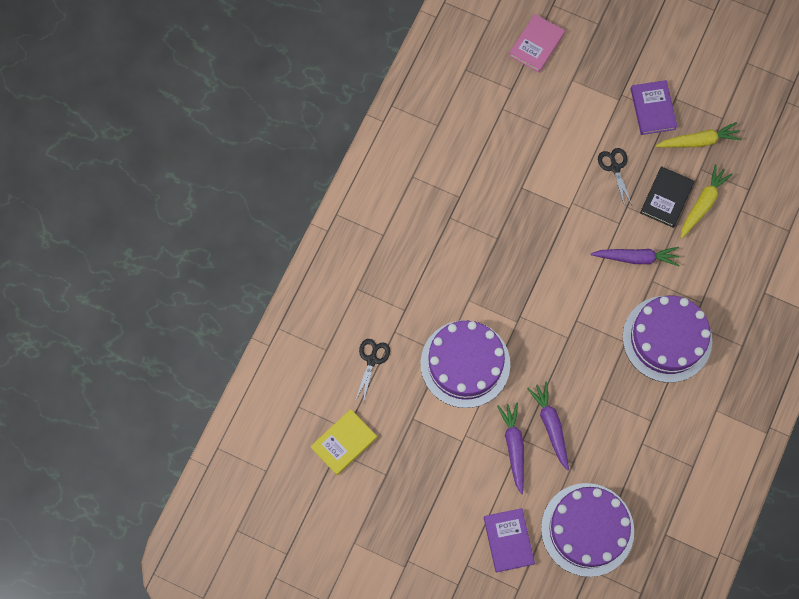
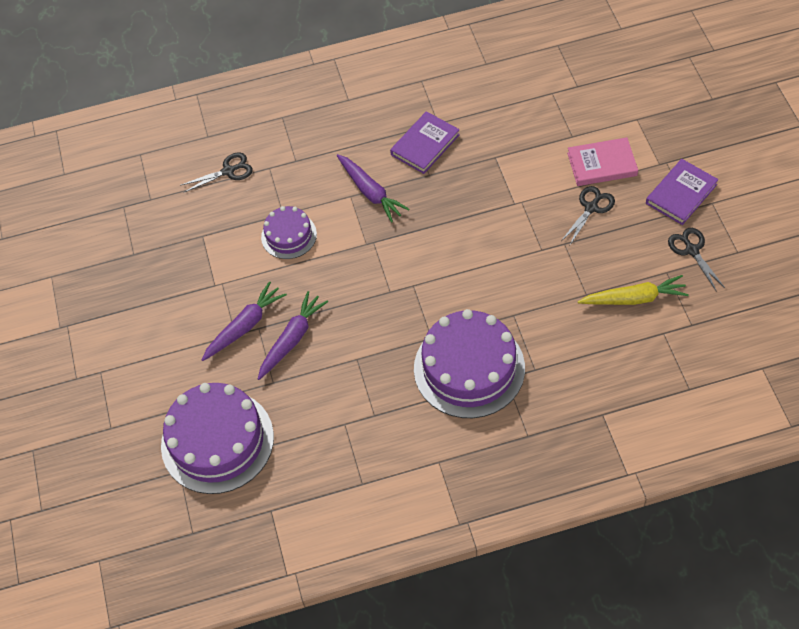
camera: 55 degrees right, 15 degrees down
yellow book [311,409,377,475] -> none
purple cake [420,320,510,408] -> purple cake [261,206,317,259], size x0.54
purple book [484,508,535,572] -> purple book moved to [390,111,460,174]
pink book [509,14,565,73] -> pink book moved to [567,137,638,186]
purple carrot [591,247,679,266] -> purple carrot moved to [337,154,410,223]
black book [640,166,695,228] -> none
yellow carrot [655,122,742,148] -> black scissors [668,228,725,292]

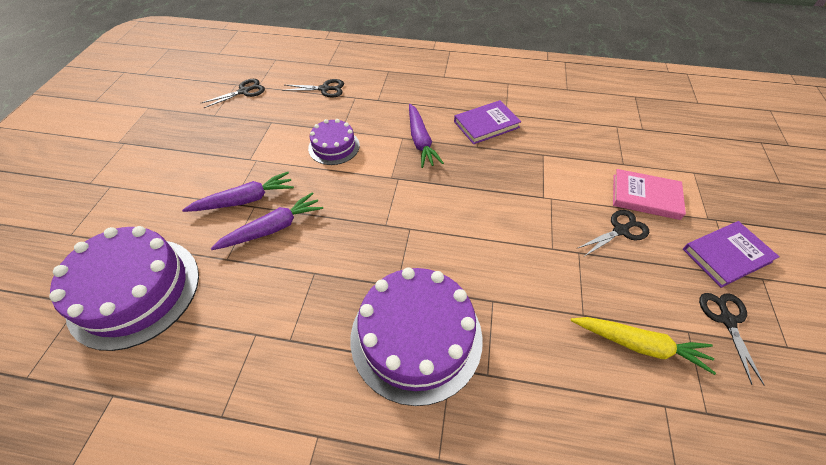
camera: 20 degrees right, 5 degrees down
none -> black scissors [202,79,265,108]

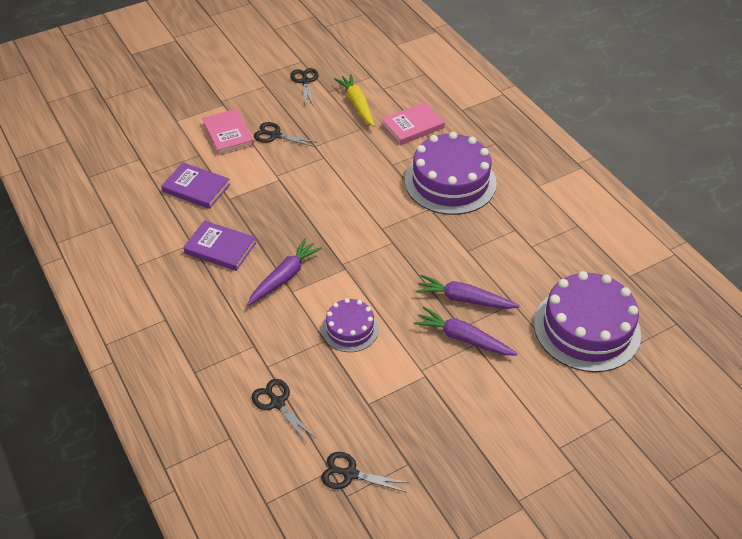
camera: 130 degrees left, 5 degrees down
purple book [683,221,779,288] -> purple book moved to [161,162,230,209]
black scissors [699,293,765,386] -> black scissors turned 120 degrees clockwise [290,68,319,107]
none -> pink book [381,102,445,145]

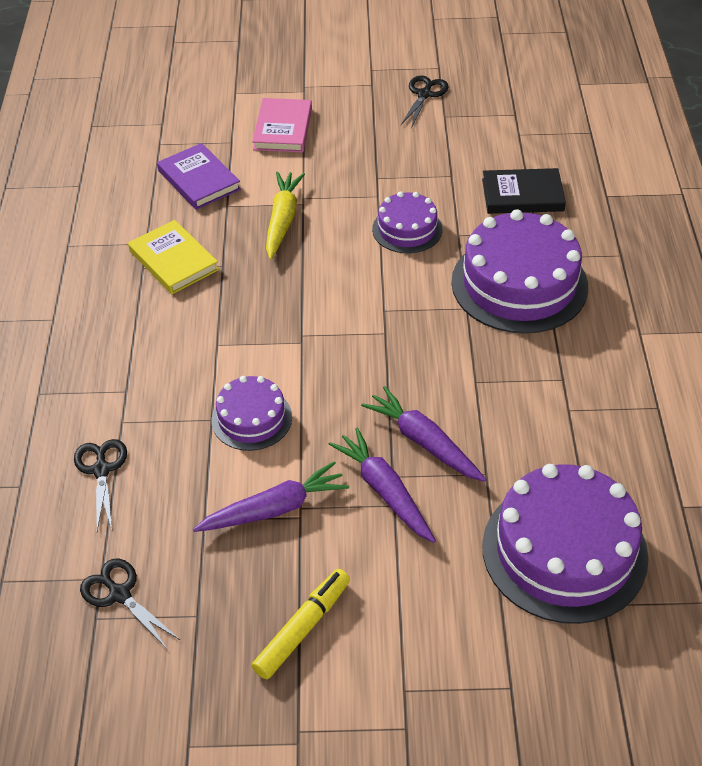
camera: 30 degrees right, 0 degrees up
purple book [183,220,256,271] -> yellow book [128,220,219,294]
purple carrot [247,238,323,306] -> purple carrot moved to [193,461,349,532]
black scissors [254,122,316,147] -> none
yellow carrot [334,74,375,127] -> yellow carrot moved to [266,171,305,259]
pink book [381,102,445,145] -> black book [482,168,566,214]
none -> yellow marker [252,569,350,679]
none -> purple cake [372,191,442,253]

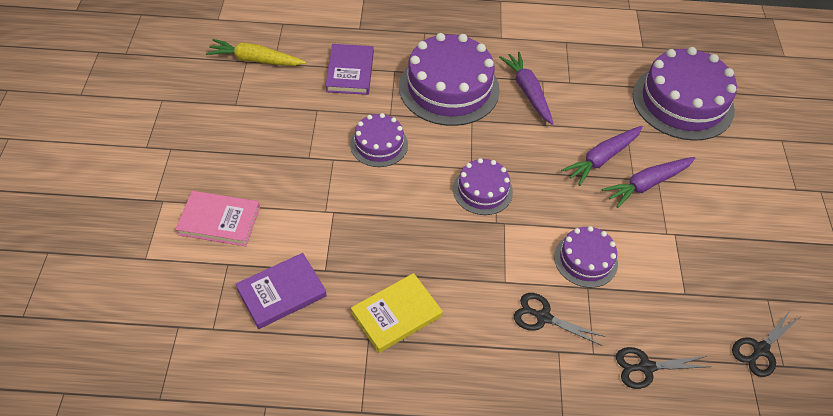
camera: 90 degrees left, 5 degrees up
purple carrot [193,461,349,532] -> purple carrot moved to [499,52,554,125]
yellow marker [252,569,350,679] -> none
yellow carrot [266,171,305,259] -> yellow carrot moved to [206,39,306,66]
black scissors [401,76,448,128] -> black scissors moved to [514,293,605,346]
black book [482,168,566,214] -> purple book [325,44,374,95]
none -> purple cake [453,158,513,215]

